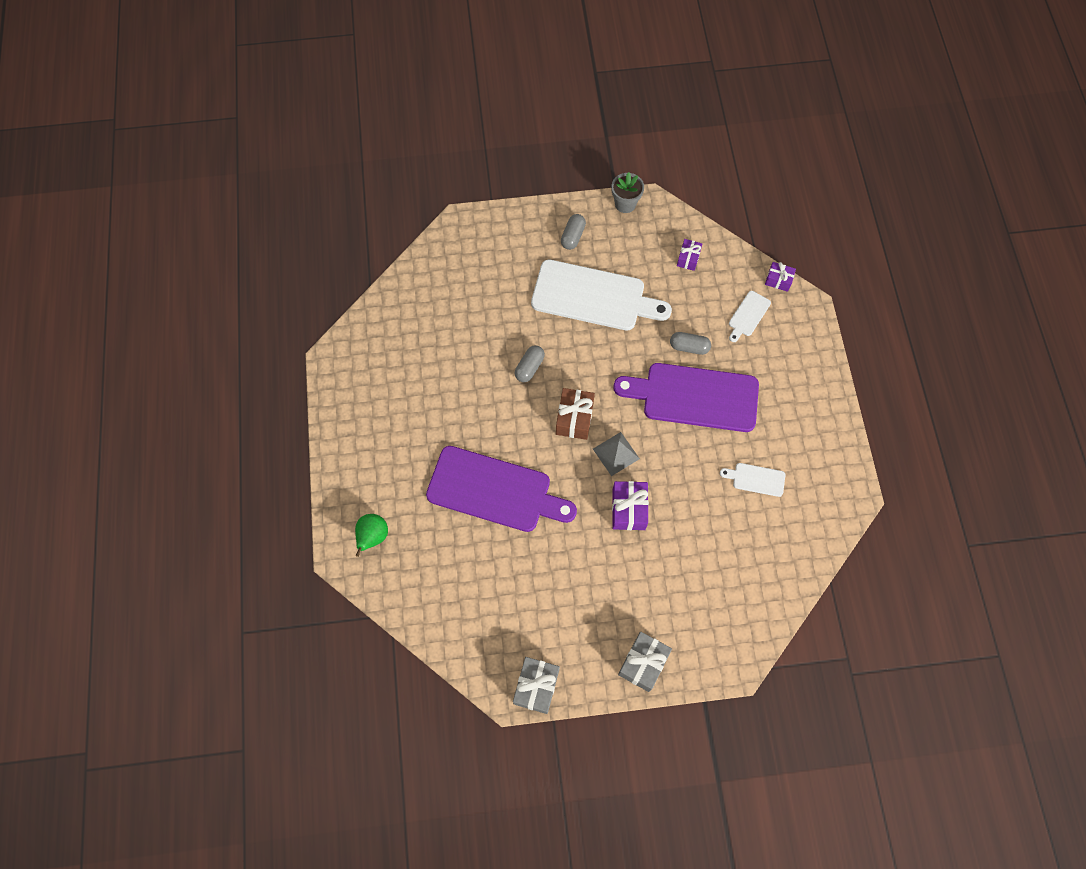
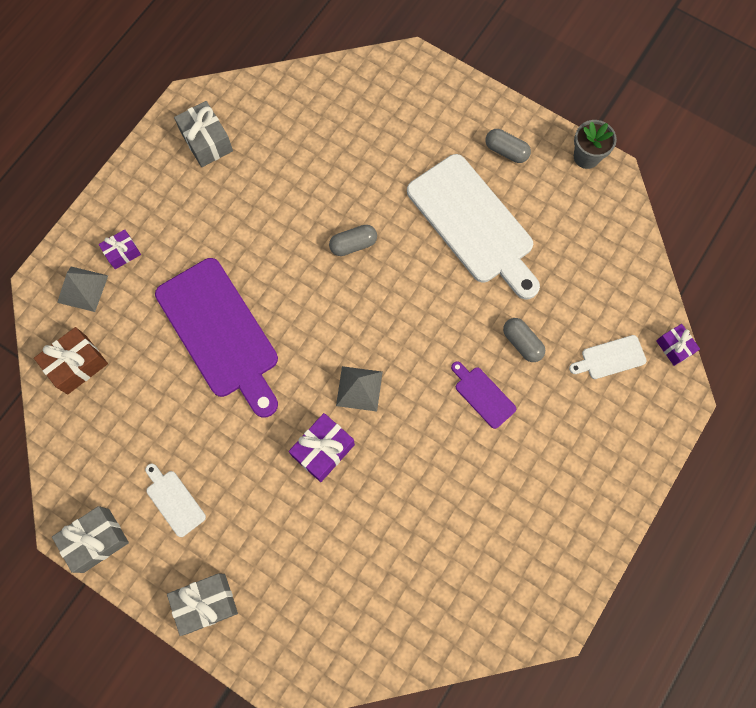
camera: 40 degrees right, 5 degrees up
green pear [355,514,388,557] -> grey pyramid [57,266,108,312]
brown gift [556,388,595,440] -> brown gift moved to [34,327,108,394]
grey capsule [561,214,586,250] -> grey capsule turned 60 degrees clockwise [486,129,531,163]
purple cutting board [613,363,759,432] -> purple cutting board [451,361,516,429], size x0.44
purple gift [677,239,702,271] -> purple gift moved to [99,229,141,269]
white cutting board [720,463,785,497] -> white cutting board moved to [145,464,206,537]
none -> grey gift [174,101,233,167]

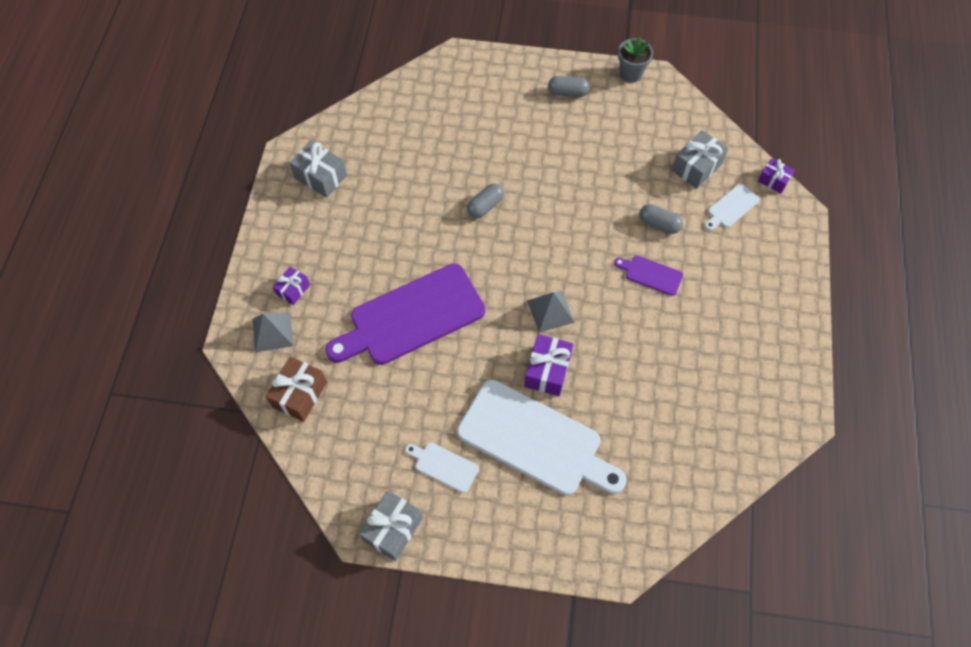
camera: 25 degrees left, 10 degrees down
purple cutting board [155,258,278,418] -> purple cutting board turned 120 degrees clockwise [325,263,486,365]
grey gift [167,573,238,636] -> grey gift moved to [672,130,728,189]
white cutting board [407,154,540,299] -> white cutting board moved to [457,380,627,495]

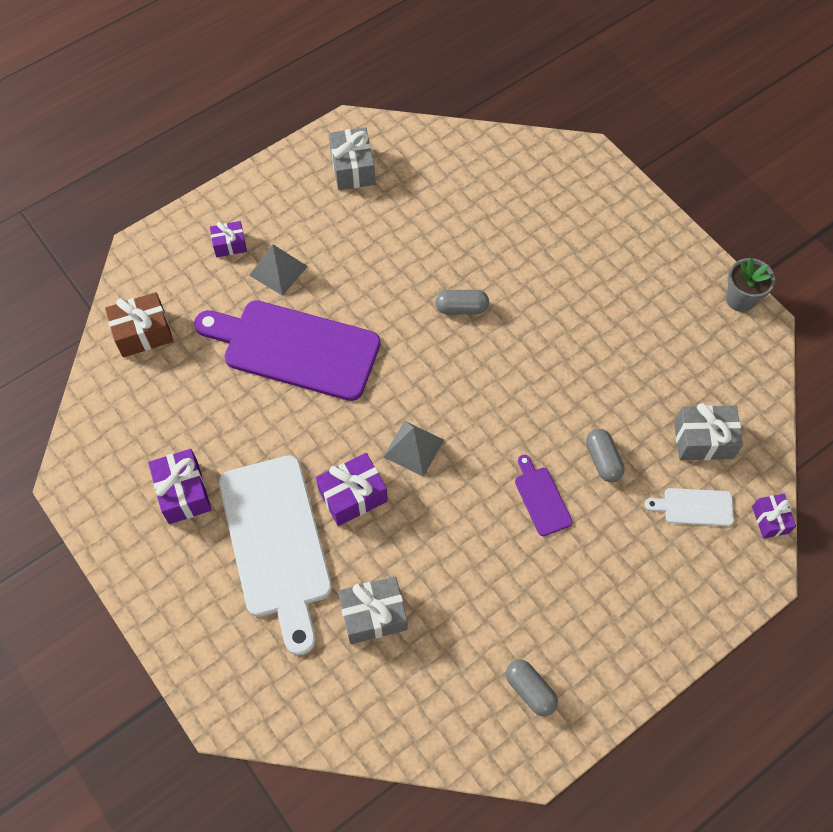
camera: 45 degrees right, 0 degrees up
grey pyramid [253,312,293,352] -> grey pyramid moved to [249,244,308,296]
grey gift [359,490,423,561] -> grey gift moved to [338,576,408,644]
white cutting board [405,442,479,493] -> purple gift [148,449,212,524]
grey capsule [548,76,590,97] -> grey capsule moved to [506,660,558,716]

